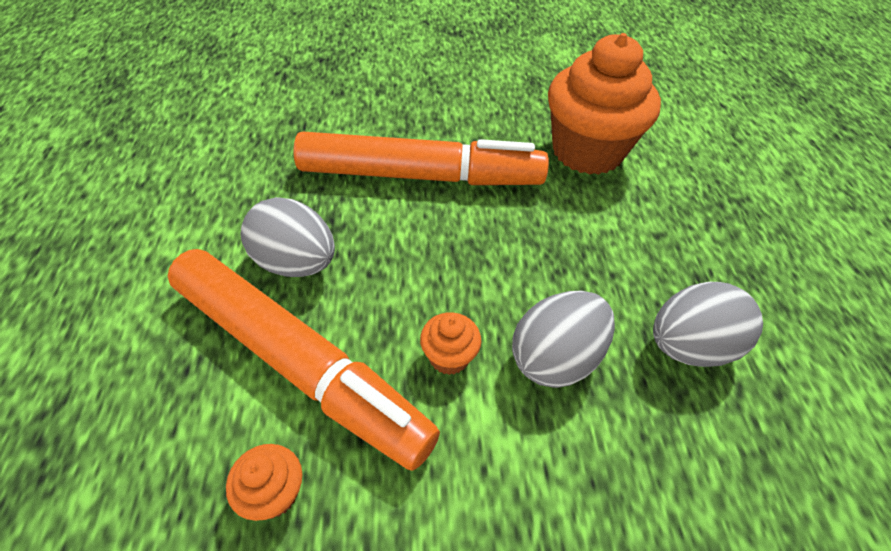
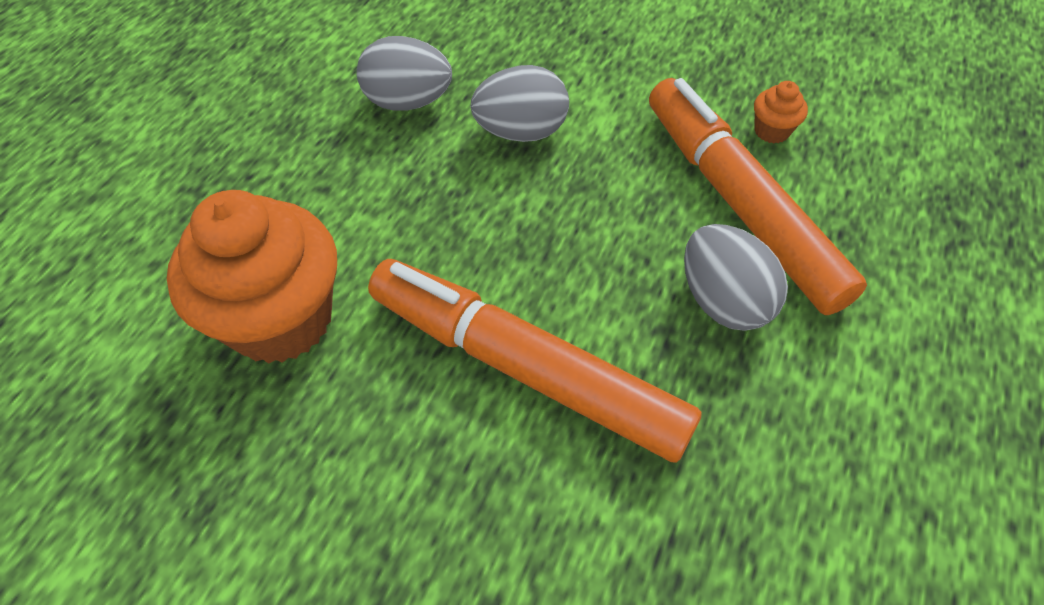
camera: 150 degrees left, 5 degrees up
orange cupcake [420,312,481,375] -> none

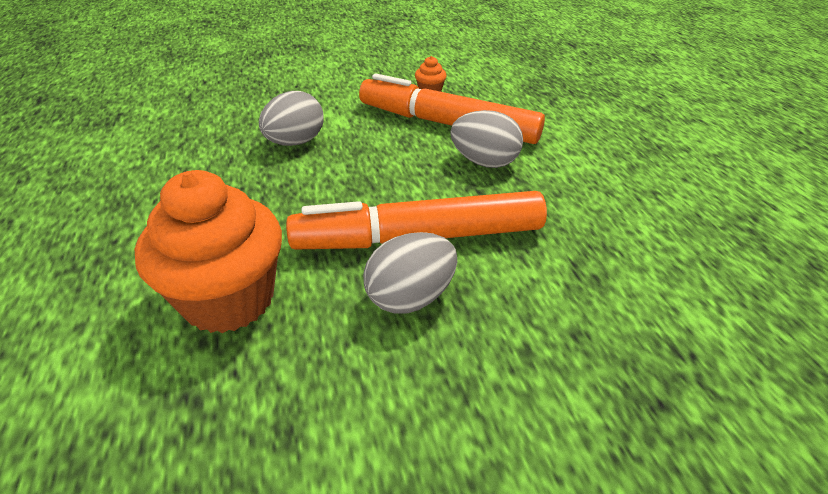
camera: 40 degrees left, 15 degrees down
grey egg [356,36,452,111] -> grey egg moved to [363,232,457,314]

